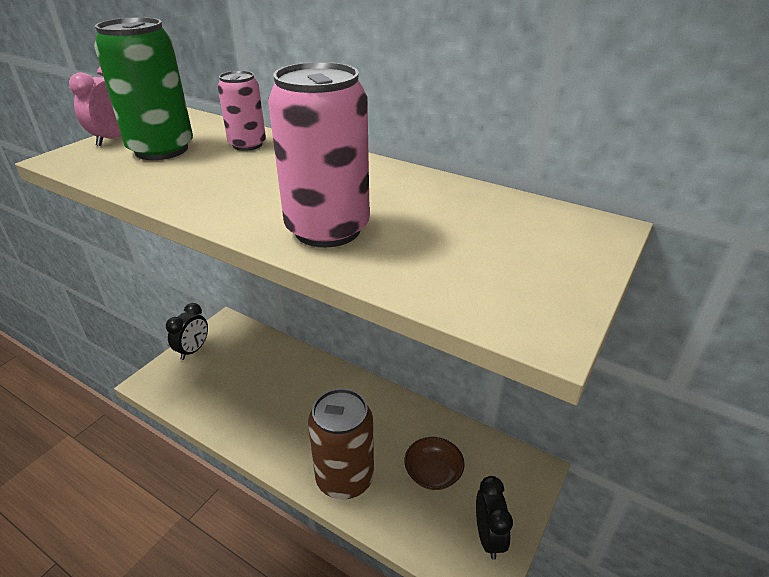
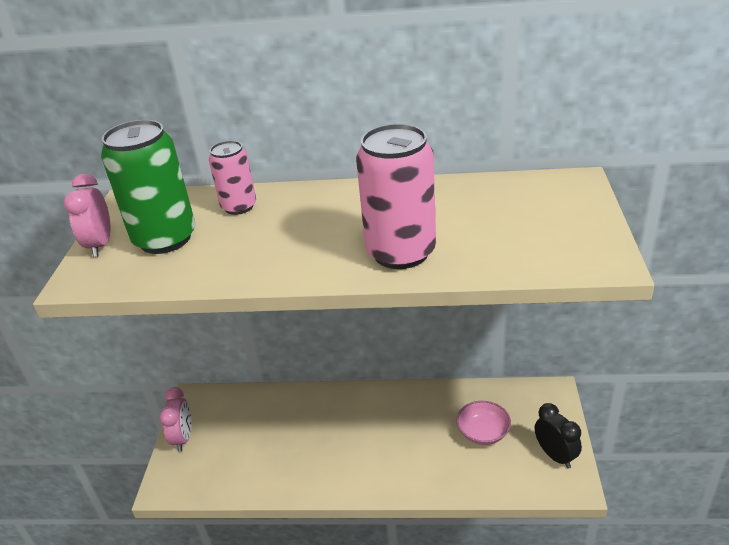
camera: 25 degrees left, 0 degrees up
black clock [166,303,208,360] -> pink clock [159,387,191,452]
brown can [308,388,374,500] -> none
brown bowl [404,437,465,490] -> pink bowl [456,401,511,445]

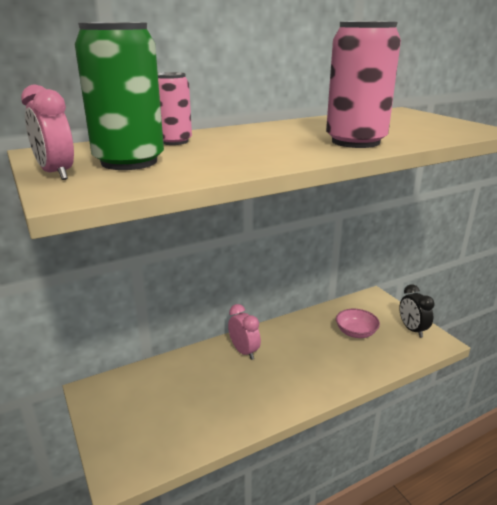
camera: 35 degrees left, 10 degrees down
pink clock [159,387,191,452] -> pink clock moved to [228,304,261,360]
black clock [535,403,582,469] -> black clock turned 135 degrees counterclockwise [399,284,435,338]

